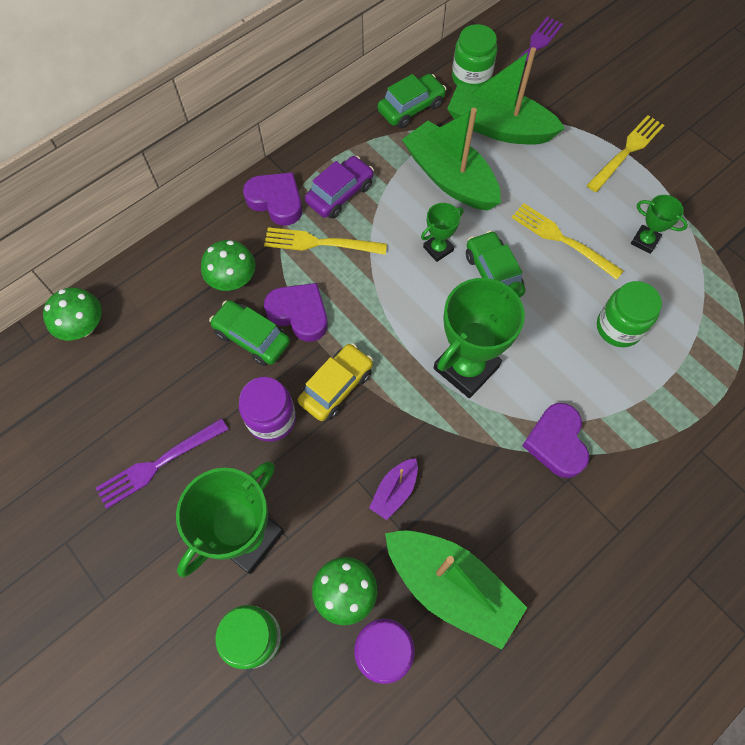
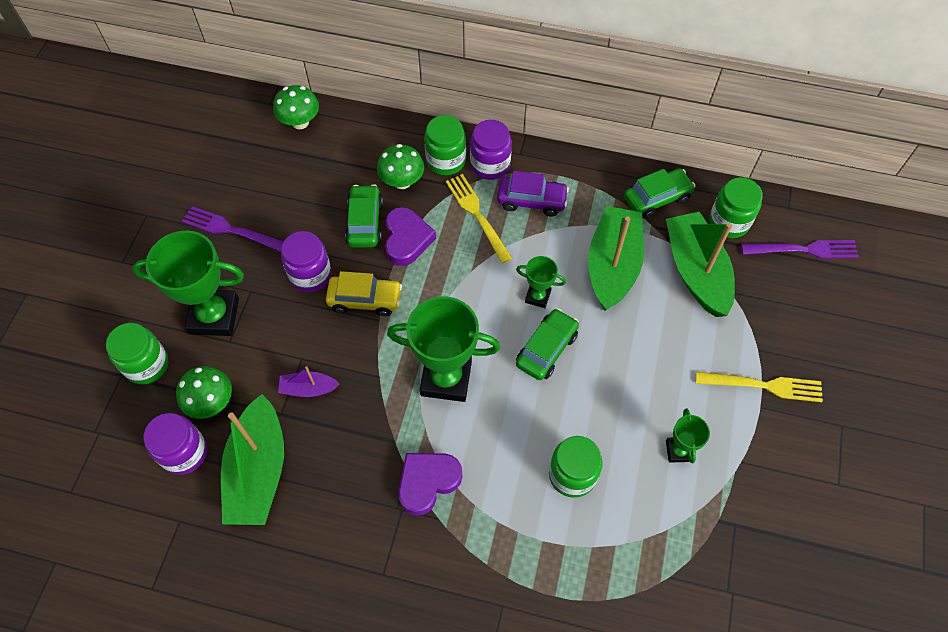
camera: 55 degrees right, 5 degrees down
purple heart [243,172,302,226] -> purple jar [470,120,512,180]
green car [378,74,446,128] -> green car turned 45 degrees counterclockwise [624,168,695,218]
yellow fork [511,203,623,280] -> none
none -> green jar [424,115,466,175]

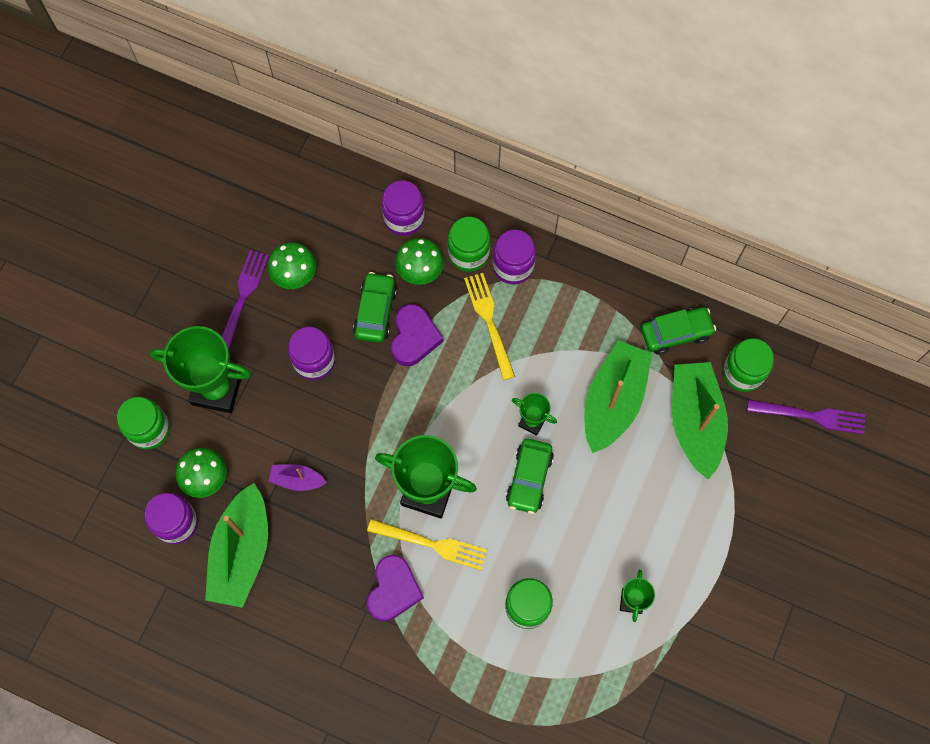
camera: 10 degrees right, 10 degrees up
purple fork [182,206,283,253] -> purple fork turned 75 degrees clockwise [222,250,269,350]
green mushroom [273,85,319,129] -> green mushroom moved to [268,242,316,289]
yellow car [326,271,402,316] -> none
purple heart [398,453,462,516] -> purple heart turned 135 degrees clockwise [367,555,424,621]
purple car [497,171,569,216] -> none
green car [516,308,579,380] -> green car turned 150 degrees clockwise [506,439,554,514]
yellow fork [696,371,823,402] -> yellow fork moved to [367,519,487,570]
none -> purple jar [381,180,425,236]

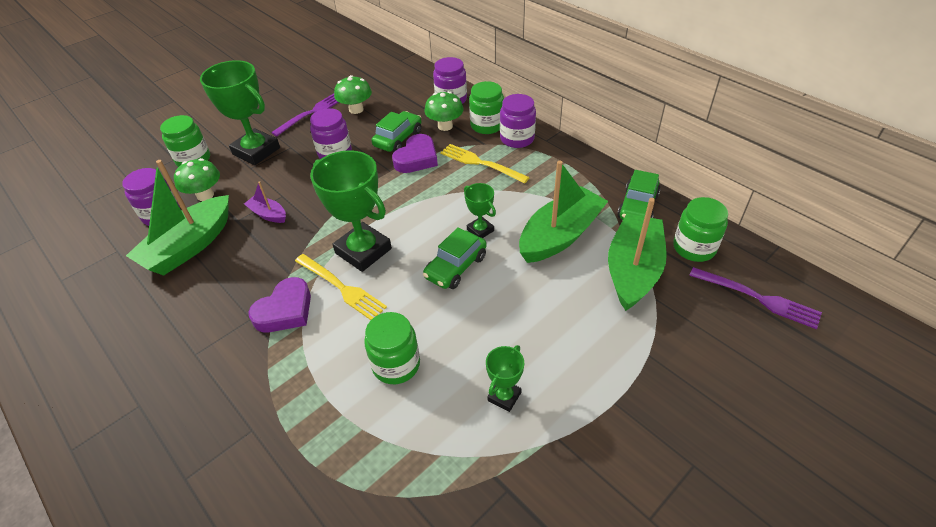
camera: 25 degrees right, 25 degrees down
yellow fork [464,273,515,380] -> yellow fork turned 60 degrees counterclockwise [440,144,530,184]
green car [641,307,716,354] -> green car turned 105 degrees clockwise [617,170,661,220]

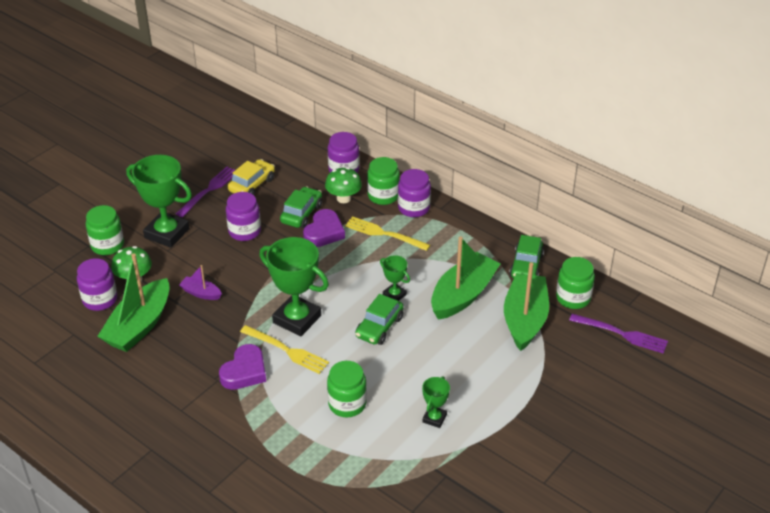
camera: 10 degrees left, 5 degrees down
green mushroom [334,75,372,114] -> yellow car [228,159,275,195]

